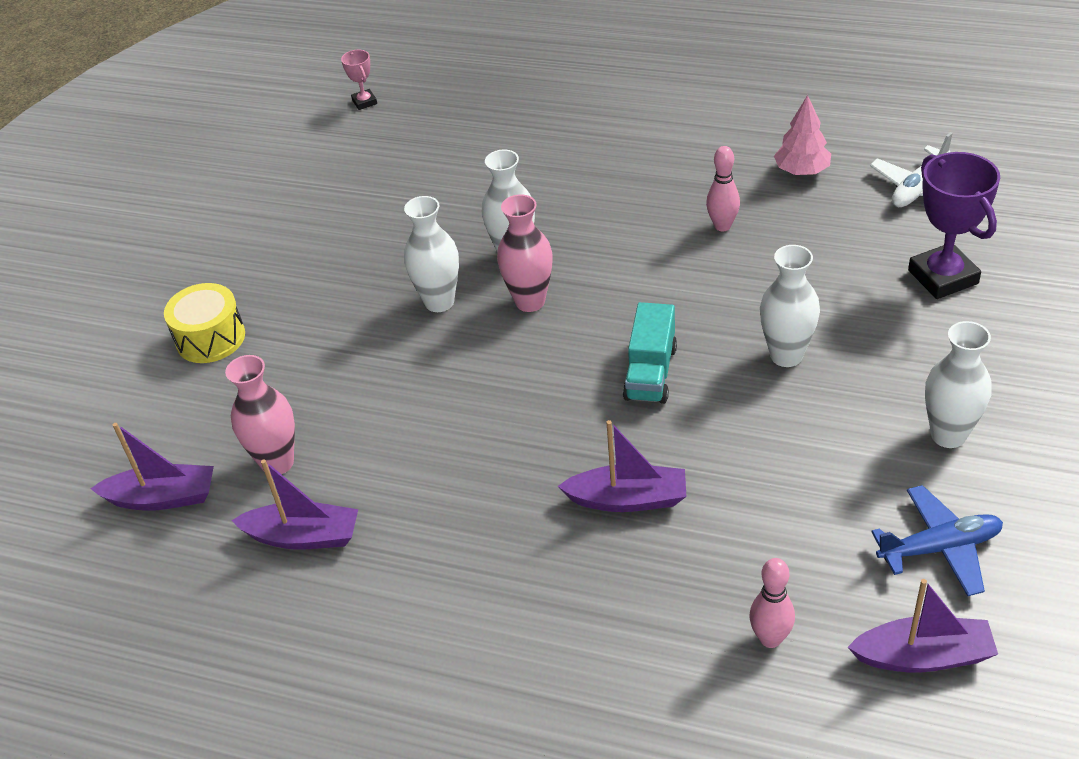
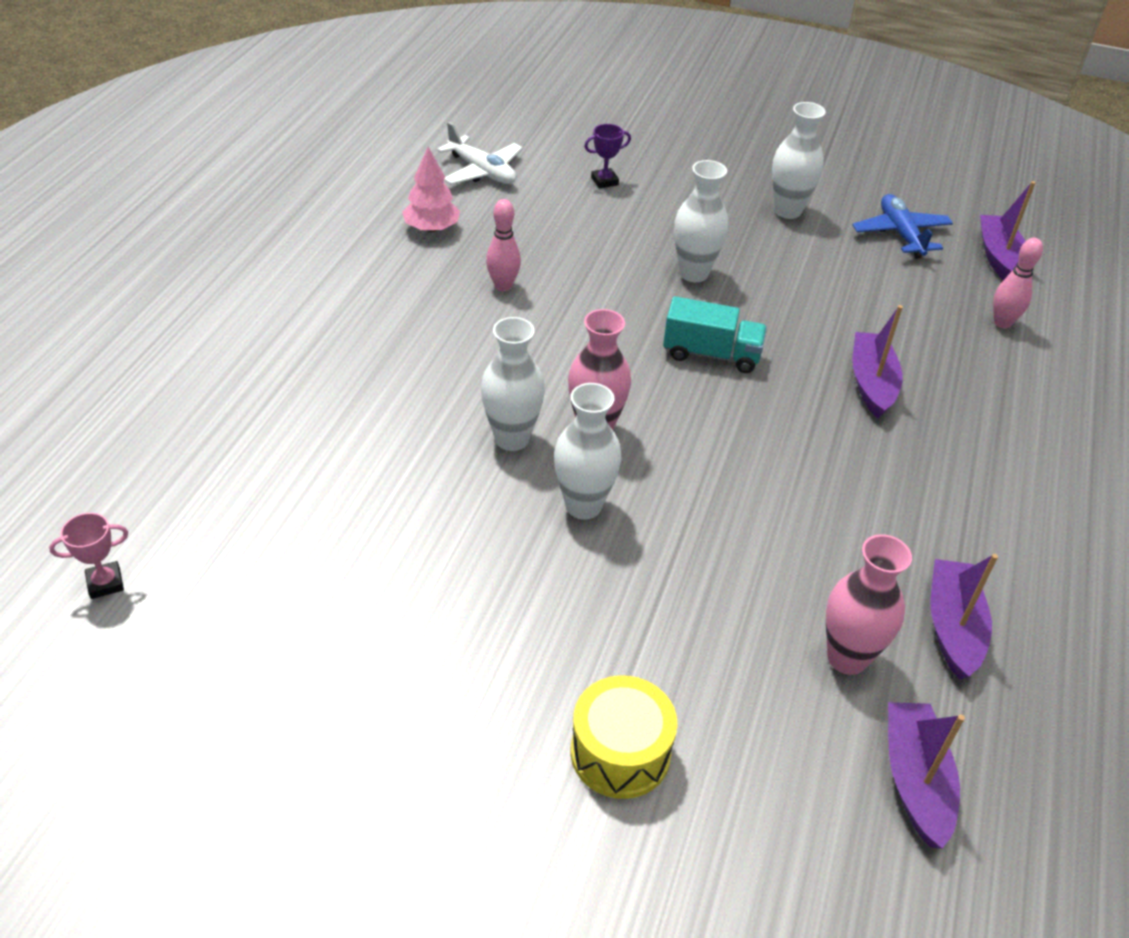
camera: 95 degrees left, 0 degrees up
purple trophy [908,152,1000,299] -> purple trophy [584,124,631,188], size x0.50

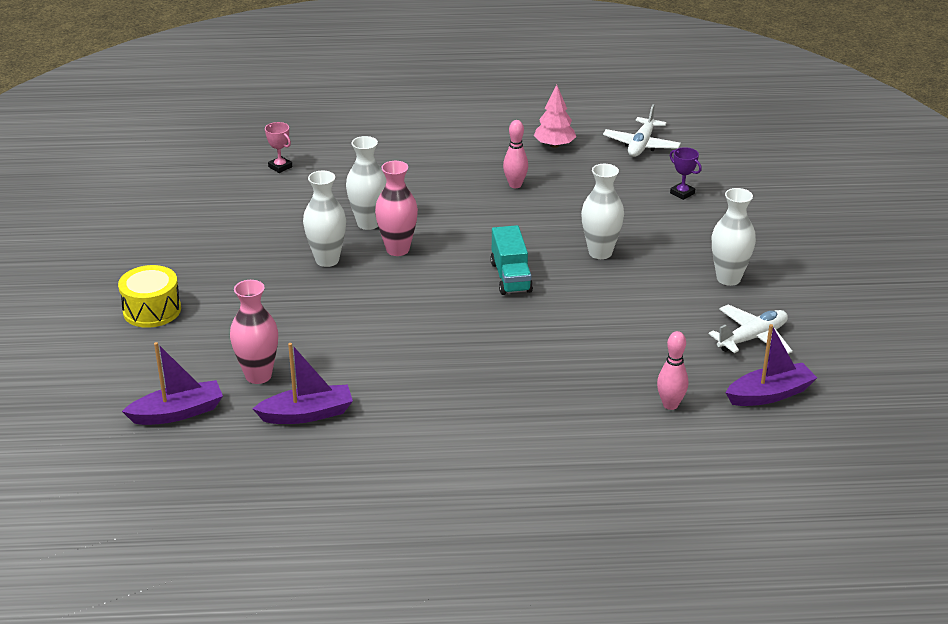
camera: 70 degrees right, 10 degrees down
pink trophy [49,513,128,599] -> pink trophy moved to [265,122,292,173]
blue plane [852,194,953,259] -> white plane [709,305,793,354]
purple boat [853,305,903,419] -> none

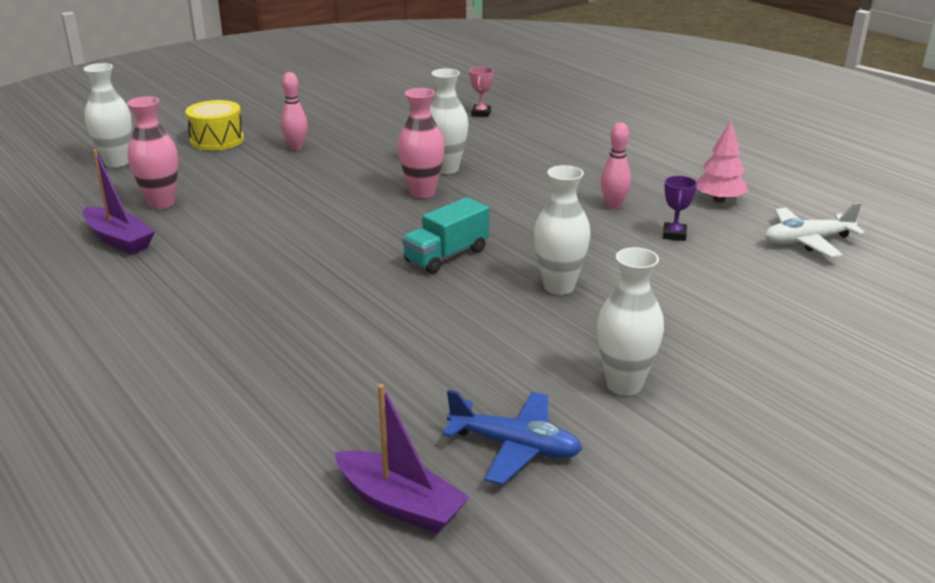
camera: 55 degrees right, 5 degrees down
purple boat [122,342,223,425] -> none
white vase [303,171,346,267] -> white vase moved to [83,63,132,167]
pink bowling pin [657,331,688,410] -> pink bowling pin moved to [281,72,308,150]
purple trophy [670,147,702,200] -> purple trophy moved to [663,176,697,241]
white plane [709,305,793,354] -> blue plane [442,390,582,485]

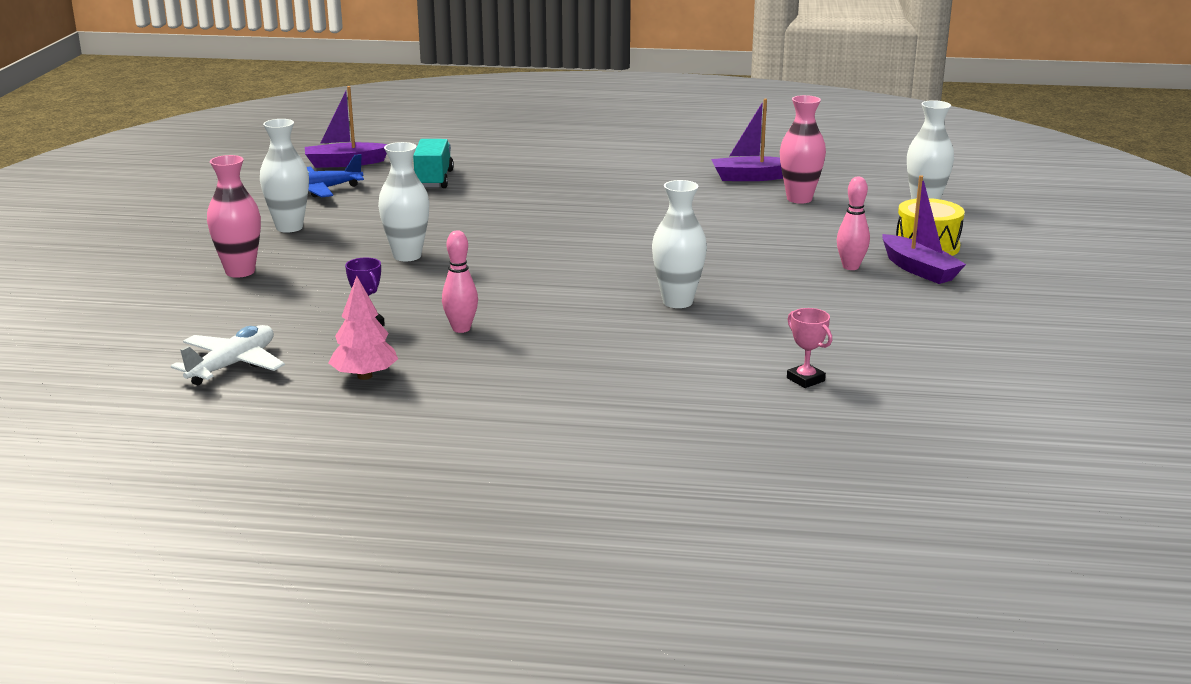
camera: 135 degrees right, 5 degrees down
pink vase [398,88,445,198] -> pink vase moved to [207,155,261,278]
turquoise truck [402,197,489,274] -> turquoise truck moved to [413,139,454,188]
none -> purple boat [882,175,966,284]

